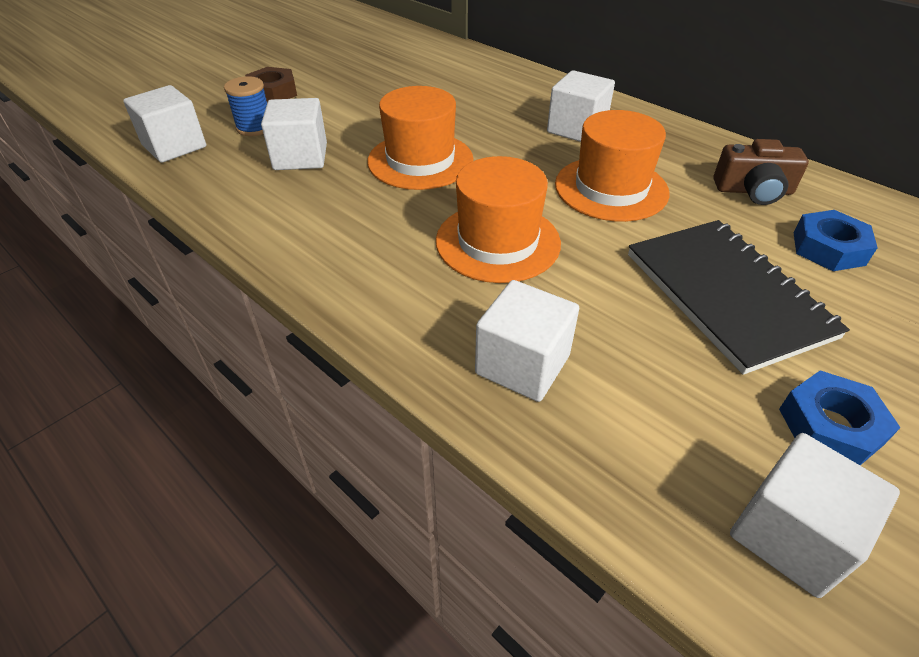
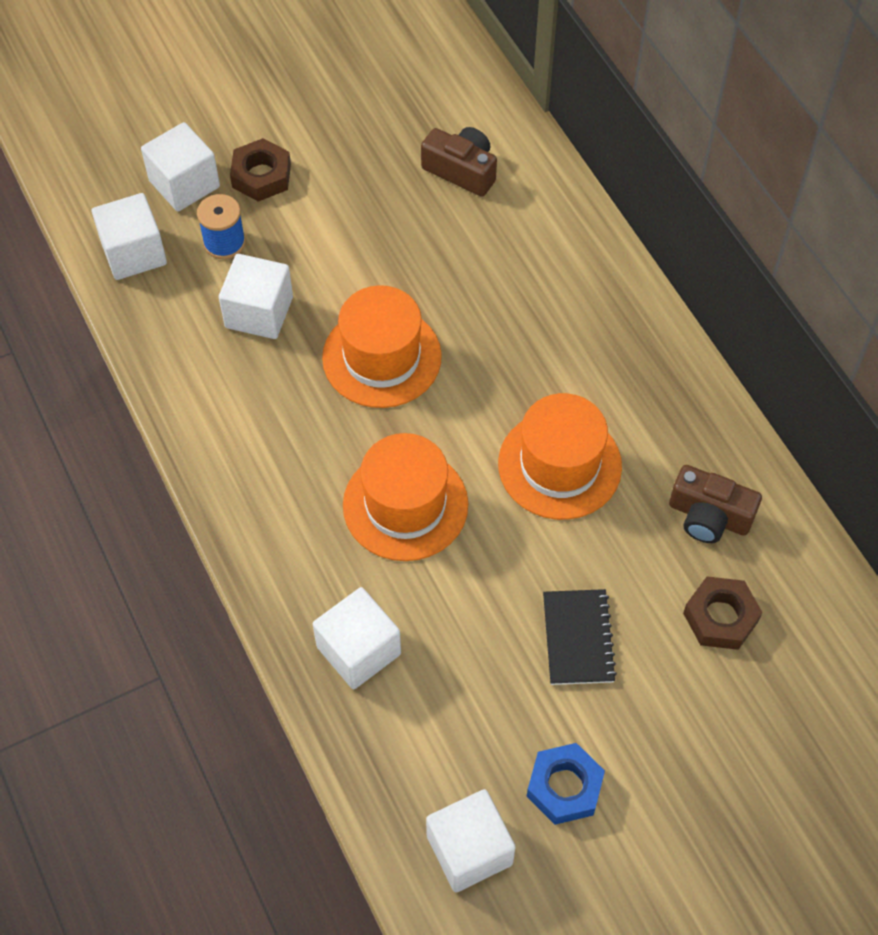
camera: 20 degrees right, 15 degrees up
white cube [547,70,615,142] -> white cube moved to [141,122,220,212]
black notebook [628,220,850,375] -> black notebook [543,589,617,685], size x0.57
blue nut [793,210,878,271] -> brown nut [683,576,763,650]
none -> brown camera [421,127,497,197]

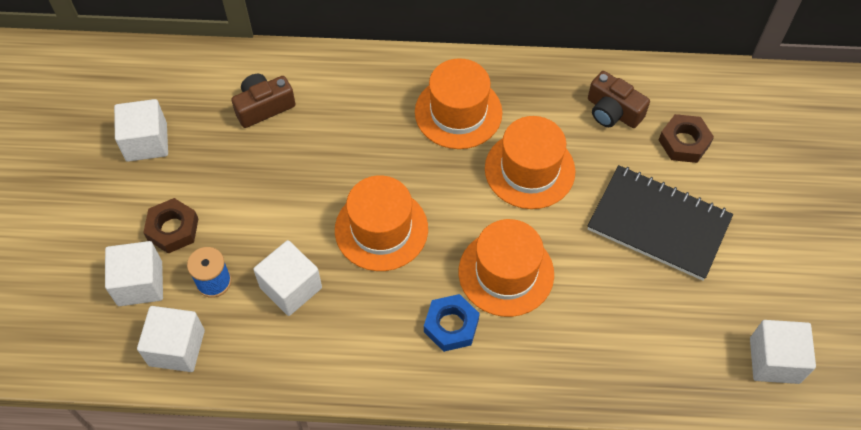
camera: 60 degrees left, 0 degrees up
white cube [313,587,401,689] -> white cube moved to [114,99,168,162]
blue nut [527,743,605,825] -> blue nut moved to [424,294,480,352]
black notebook [543,589,617,685] -> black notebook [588,165,733,281], size x1.77
brown camera [669,465,762,543] -> brown camera turned 75 degrees clockwise [588,71,650,128]
none -> orange hat [415,58,502,149]

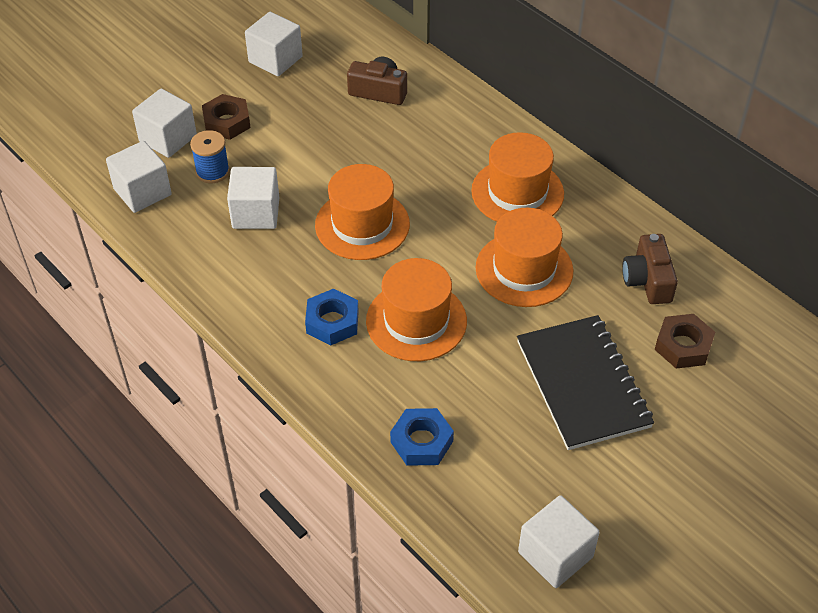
camera: 45 degrees right, 10 degrees down
none -> blue nut [390,408,454,466]

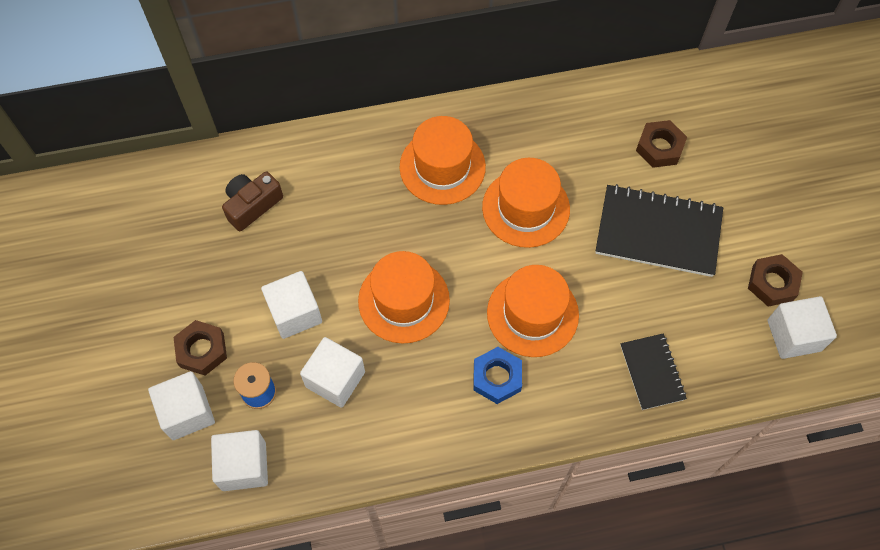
camera: 60 degrees left, 15 degrees up
white cube [245,12,303,76] -> white cube moved to [261,271,322,339]
blue nut [390,408,454,466] -> black notebook [620,333,687,410]
brown camera [622,234,678,304] -> none
none -> brown nut [748,254,803,307]

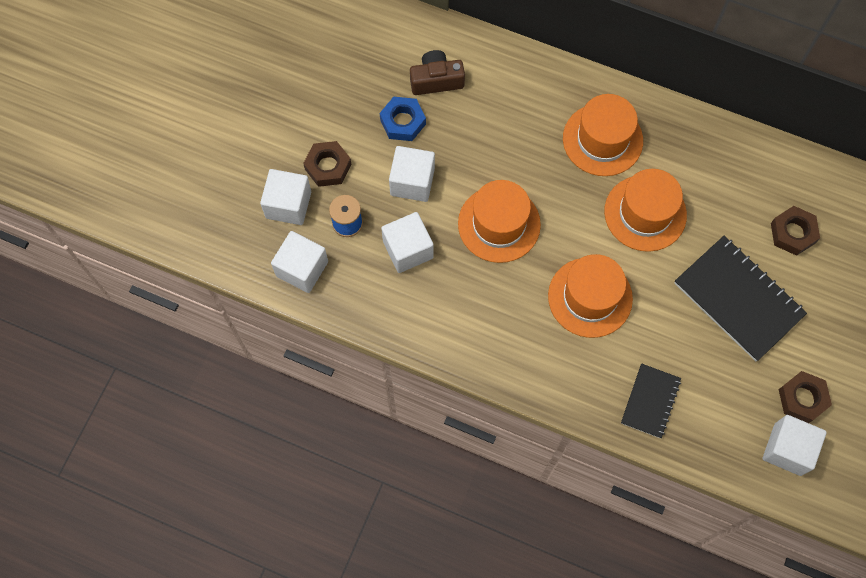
camera: 35 degrees right, 5 degrees up
blue nut [473,347,522,404] -> blue nut moved to [380,97,426,141]

